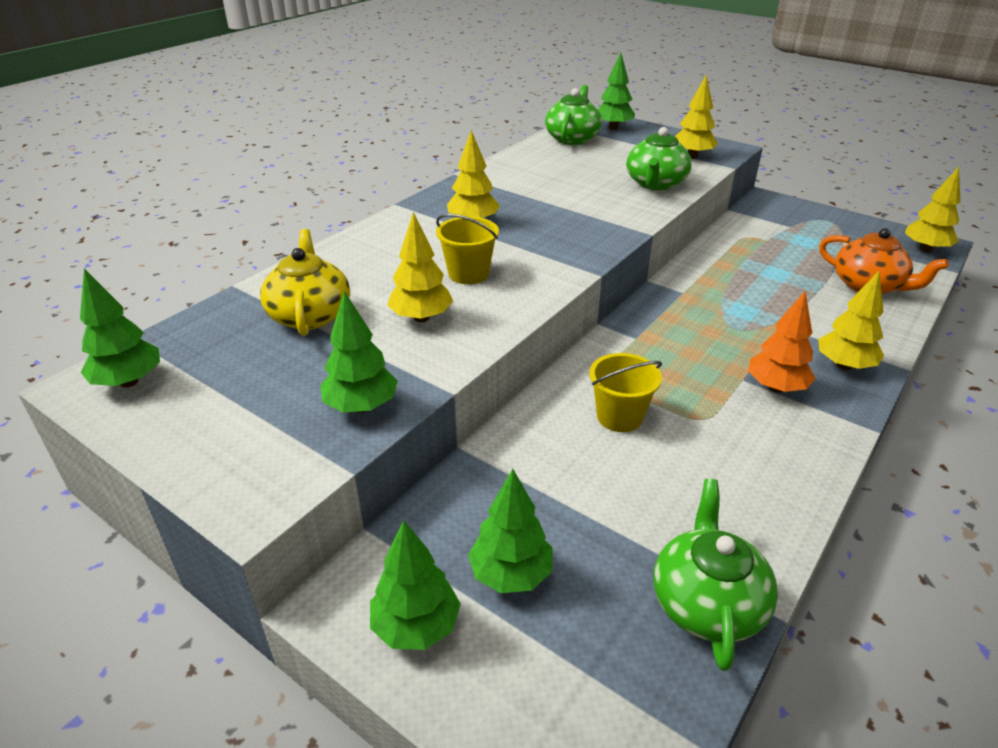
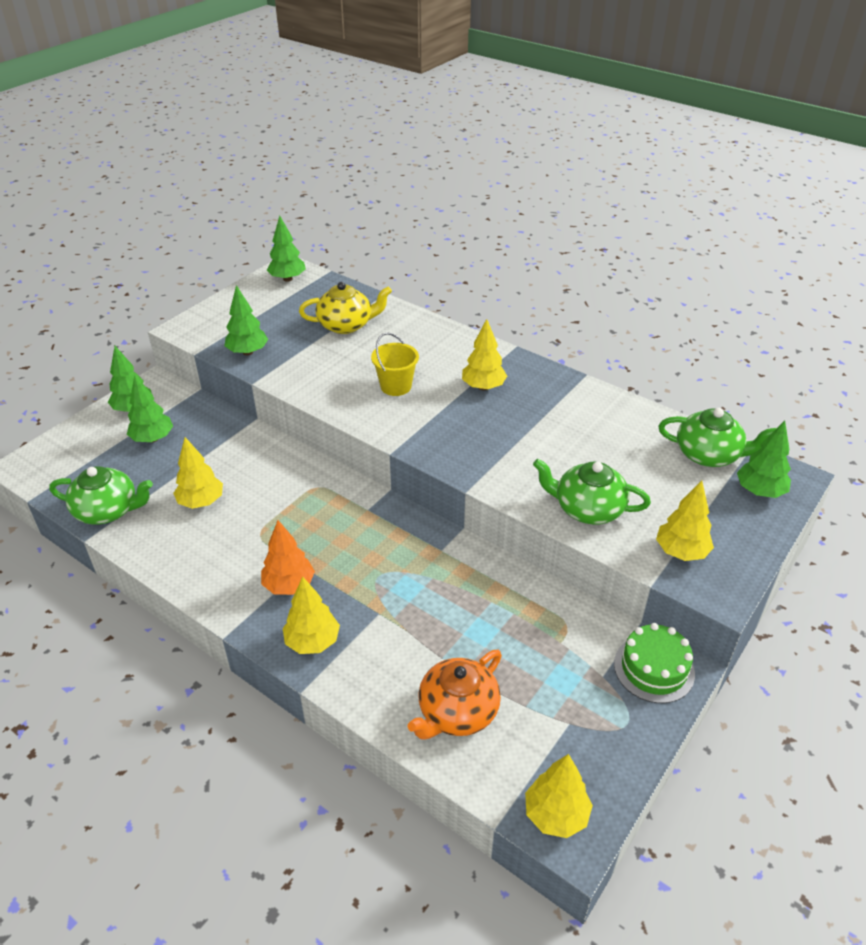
camera: 90 degrees right, 5 degrees up
yellow tree [387,212,453,322] -> yellow tree moved to [173,437,223,509]
yellow bucket [589,353,662,432] -> none
none -> green cake [614,623,695,703]

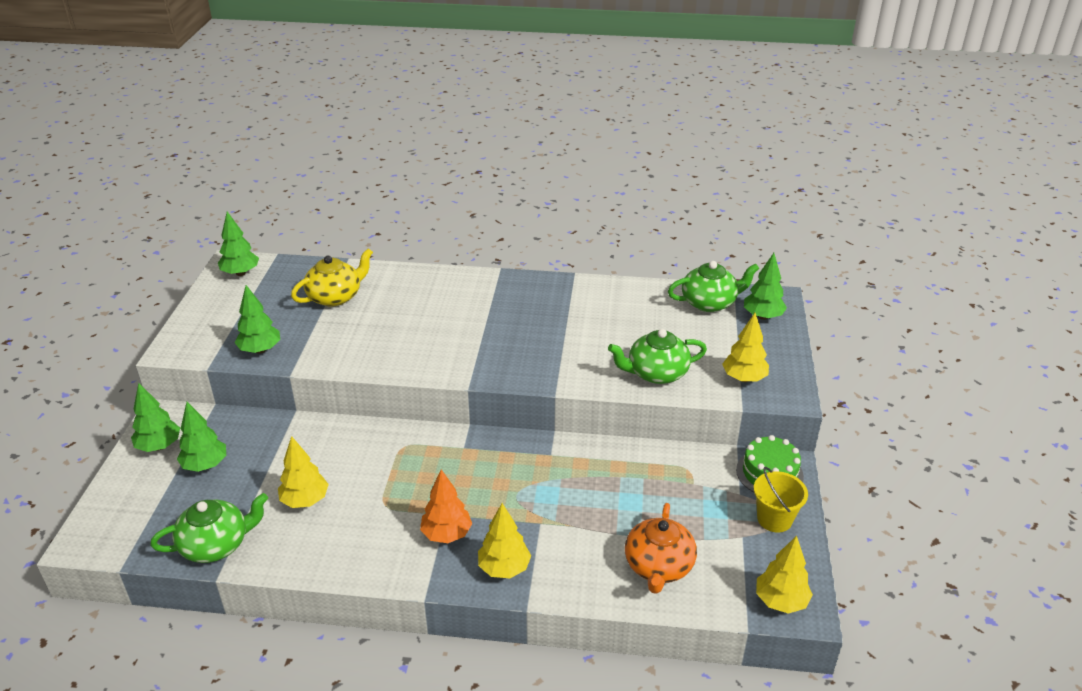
camera: 30 degrees left, 5 degrees down
yellow bucket [371,333,419,396] -> yellow bucket moved to [754,467,808,532]
yellow tree [462,319,507,391] -> none

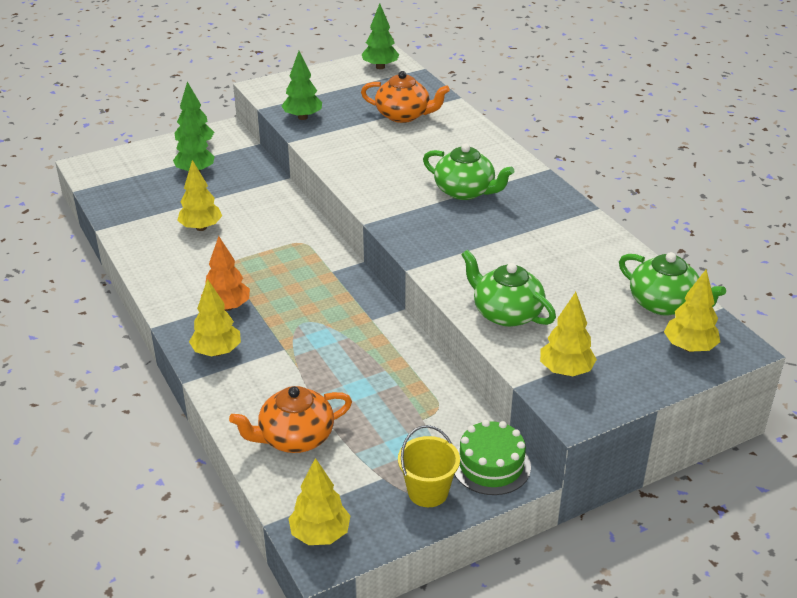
camera: 55 degrees right, 0 degrees up
green teapot [150,493,268,563] -> green teapot moved to [423,143,514,200]
yellow teapot [291,248,373,307] -> orange teapot [361,71,450,123]
green tree [744,253,787,320] -> yellow tree [664,270,720,352]

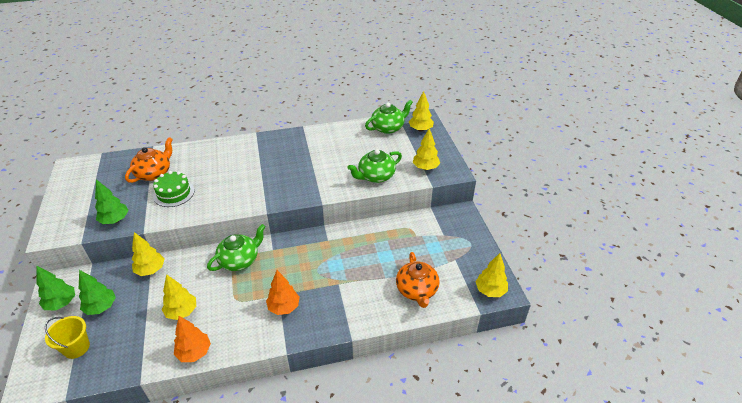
camera: 75 degrees left, 5 degrees up
yellow tree [189,279,241,356] -> yellow tree moved to [132,232,164,276]
green tree [362,4,399,69] -> none
yellow bucket [398,425,460,507] -> yellow bucket moved to [45,316,90,359]
green teapot [423,143,514,200] -> green teapot moved to [207,224,266,271]
green cake [454,420,531,495] -> green cake moved to [153,171,194,207]
none -> orange tree [174,316,211,362]

